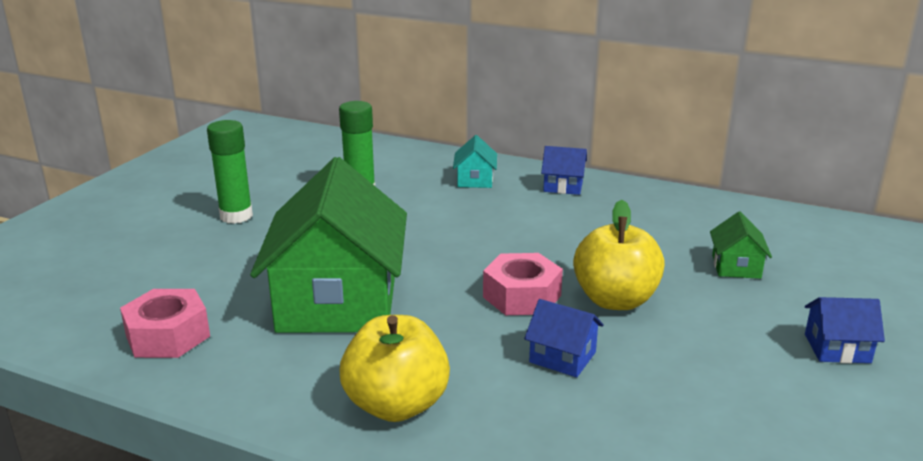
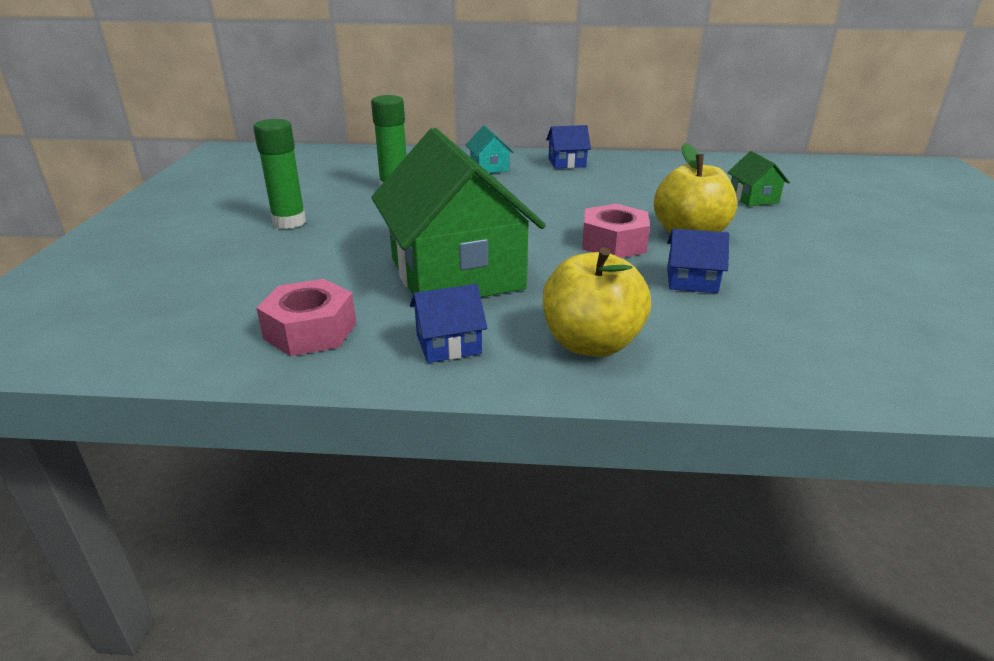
camera: 20 degrees left, 5 degrees up
blue house [805,297,885,363] -> blue house moved to [410,284,487,363]

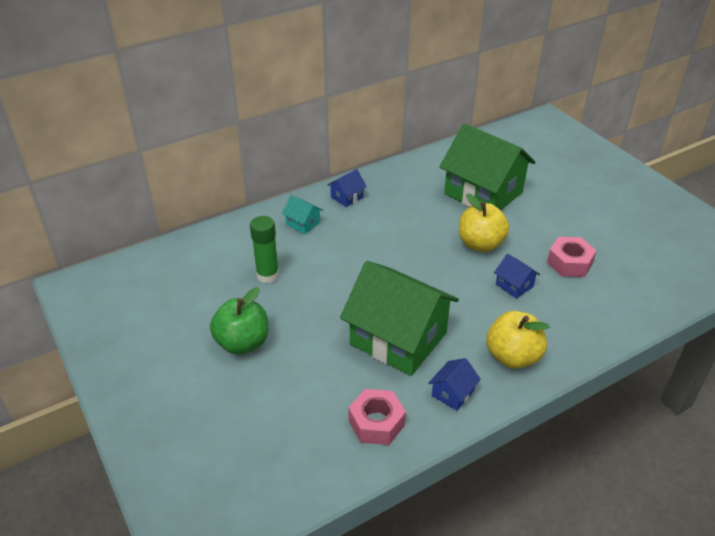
camera: 35 degrees left, 10 degrees up
green glue stick [253,119,306,229] -> green apple [210,287,268,355]
pink nut [582,204,650,258] -> pink nut moved to [547,237,597,277]
blue house [667,229,730,293] -> blue house turned 75 degrees clockwise [494,254,540,299]
green house [727,151,790,206] -> green house [439,124,536,210], size x2.43

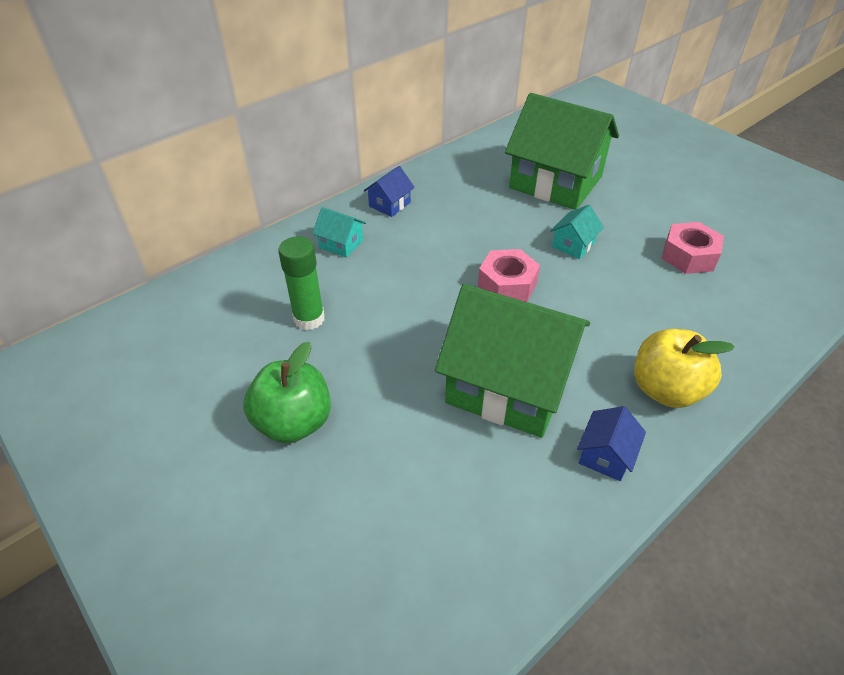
camera: 10 degrees left, 5 degrees up
pink nut [348,389,406,445] -> pink nut moved to [478,249,540,302]
yellow apple [459,194,509,252] -> turquoise house [550,205,604,259]
blue house [494,254,540,299] -> none

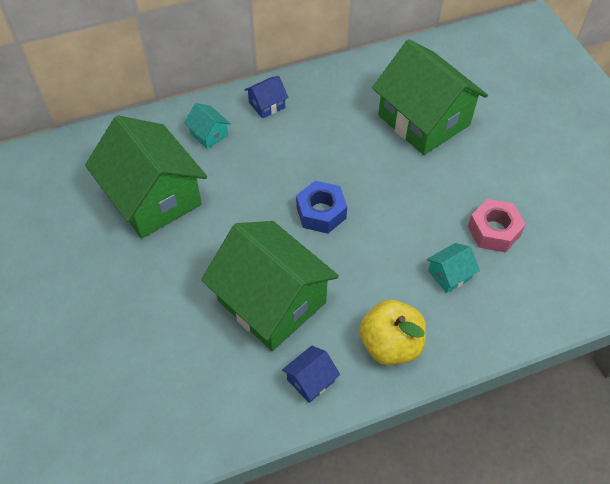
camera: 20 degrees right, 10 degrees up
green apple [243,342,331,443] -> none
green glue stick [278,236,325,330] -> green house [85,116,207,238]
pink nut [478,249,540,302] -> blue nut [296,181,347,234]
turquoise house [550,205,604,259] -> turquoise house moved to [427,243,480,293]

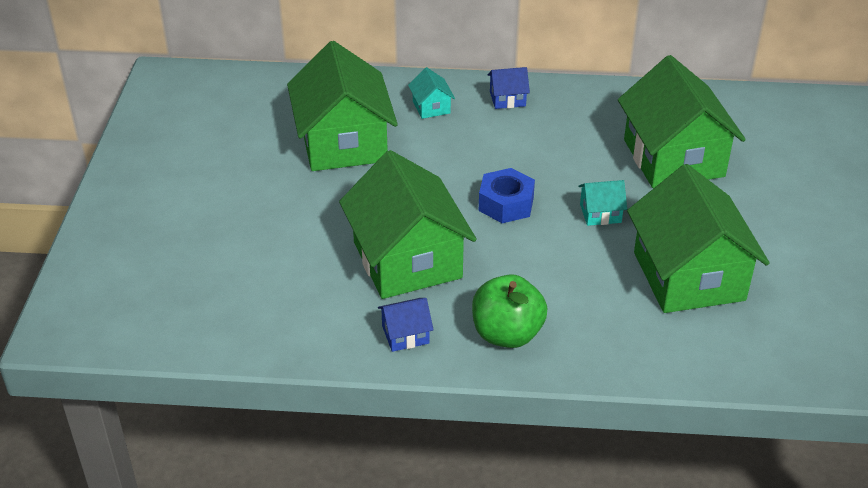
camera: 25 degrees right, 15 degrees down
yellow apple [359,300,426,365] -> green apple [472,274,547,348]
turquoise house [427,243,480,293] -> turquoise house moved to [578,180,627,226]
pink nut [468,199,526,253] -> green house [627,164,770,313]

